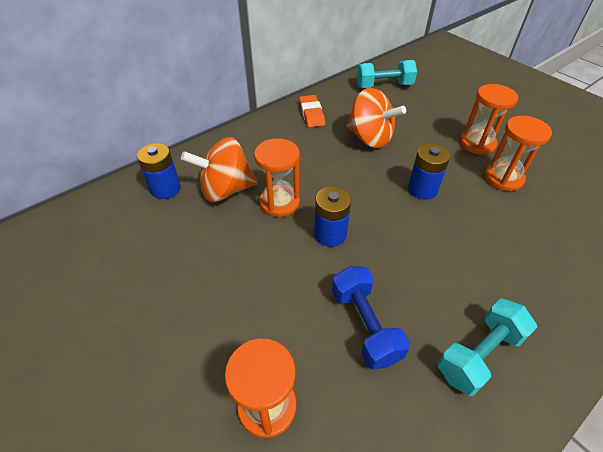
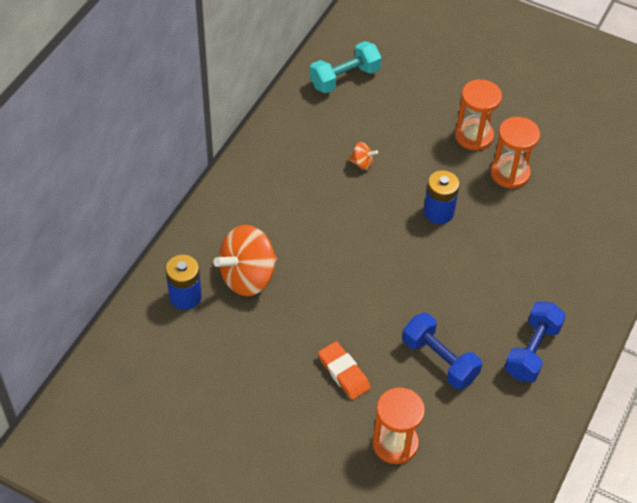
camera: 25 degrees left, 5 degrees up
orange hourglass [254,138,300,217] -> none
orange eraser [299,95,325,127] -> orange eraser moved to [318,341,371,400]
blue battery [314,187,351,247] -> none
orange spinning top [346,88,406,148] -> orange spinning top [349,142,378,170], size x0.43
turquoise dumbbell [438,298,537,396] -> blue dumbbell [504,302,566,382]

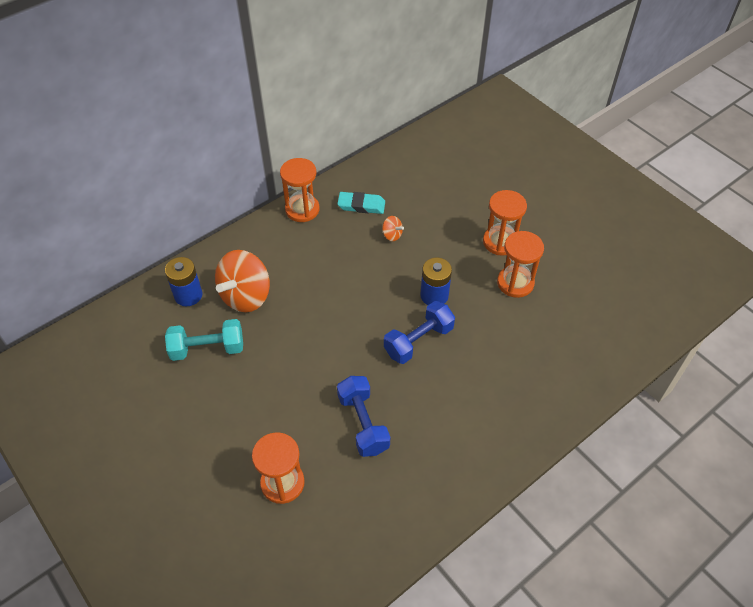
camera: 25 degrees right, 0 degrees up
orange spinning top [213,225,277,296] -> orange spinning top turned 45 degrees counterclockwise [215,250,270,312]
turquoise dumbbell [310,41,381,93] -> turquoise dumbbell moved to [165,319,243,361]
orange eraser [318,341,371,400] -> none
blue dumbbell [504,302,566,382] -> blue dumbbell moved to [384,301,455,364]
none -> orange hourglass [280,158,320,222]
none -> turquoise eraser [337,192,385,214]

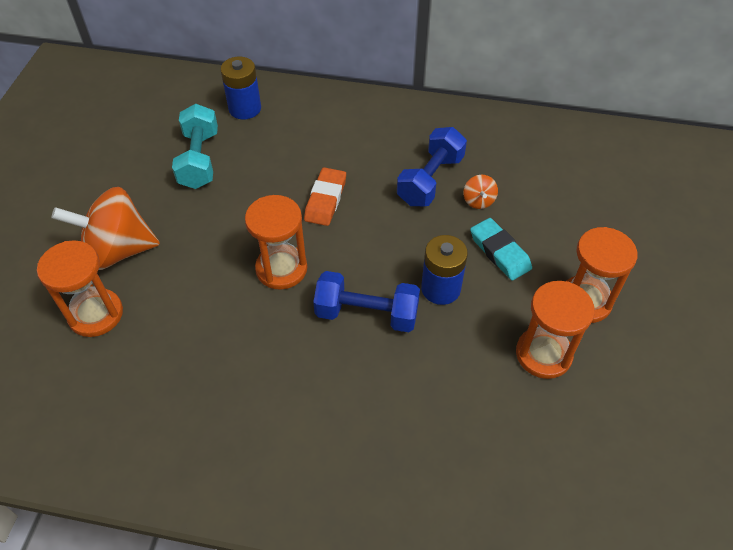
camera: 50 degrees right, 0 degrees up
turquoise dumbbell [165,319,243,361] -> turquoise dumbbell turned 45 degrees clockwise [172,104,218,189]
orange spinning top [215,250,270,312] -> orange spinning top moved to [51,187,160,270]
orange hourglass [280,158,320,222] -> orange hourglass moved to [245,195,307,290]
turquoise eraser [337,192,385,214] -> turquoise eraser moved to [470,218,532,280]
blue dumbbell [337,376,390,457] -> blue dumbbell moved to [397,127,467,206]
none -> orange eraser [304,167,346,226]

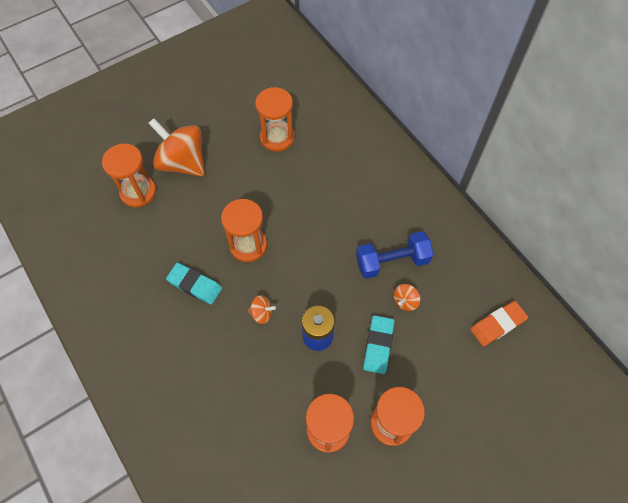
camera: 45 degrees right, 10 degrees up
turquoise dumbbell [172,104,218,189] -> orange hourglass [255,87,294,152]
blue battery [220,56,261,119] -> none
orange eraser [304,167,346,226] -> orange eraser moved to [470,301,528,346]
blue dumbbell [313,271,420,332] -> orange spinning top [248,295,276,324]
none -> turquoise eraser [166,263,222,305]

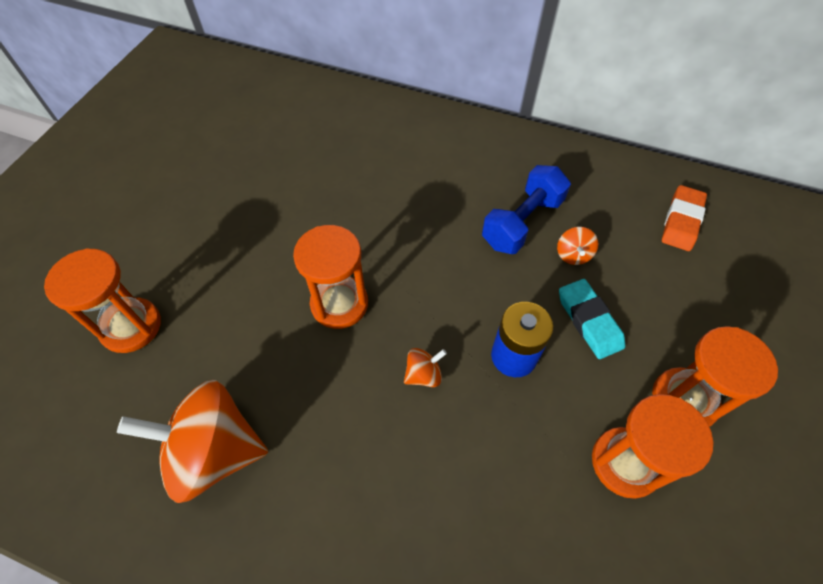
camera: 35 degrees left, 5 degrees down
orange spinning top [148,118,205,177] -> orange spinning top moved to [117,380,268,503]
turquoise eraser [166,263,222,305] -> none
orange hourglass [255,87,294,152] -> none

